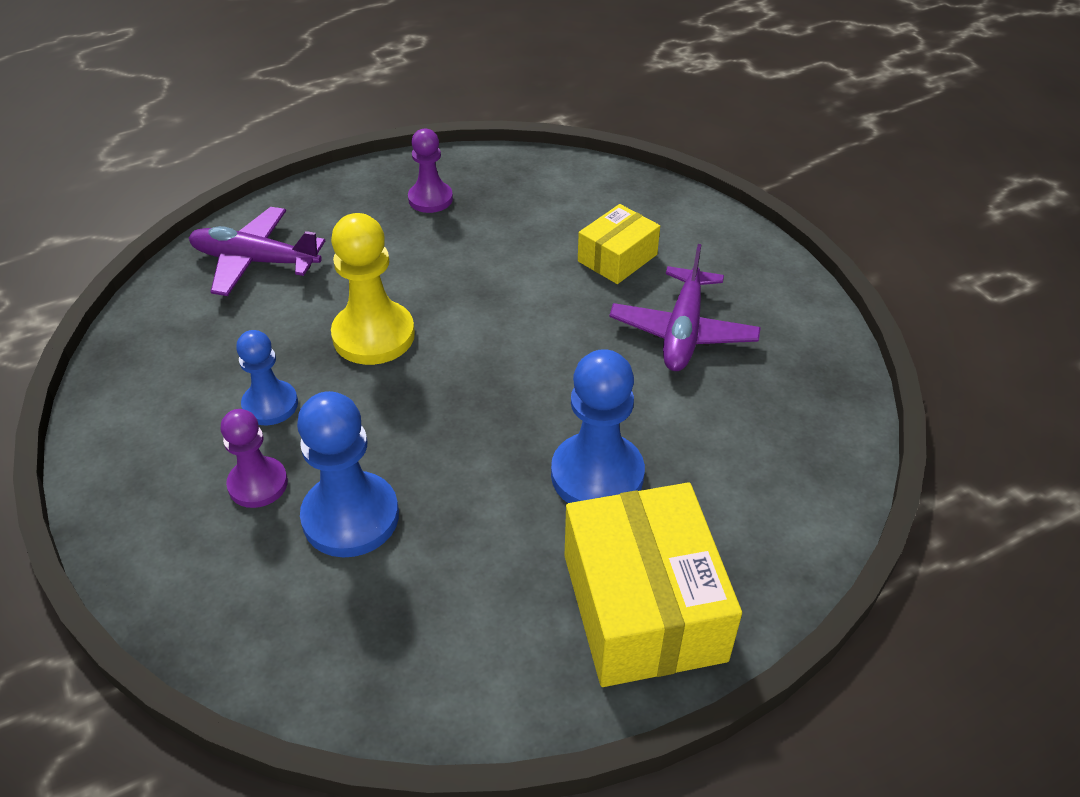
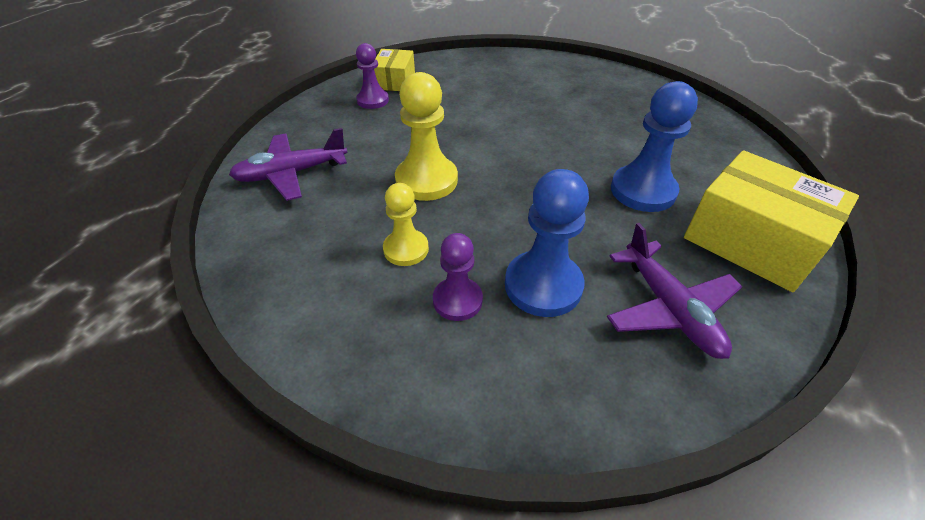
camera: 35 degrees left, 0 degrees up
blue pawn [236,330,298,425] -> yellow pawn [383,183,429,266]
yellow box [578,204,660,284] -> yellow box moved to [374,49,415,91]
purple plane [609,244,761,371] -> purple plane moved to [607,223,743,359]

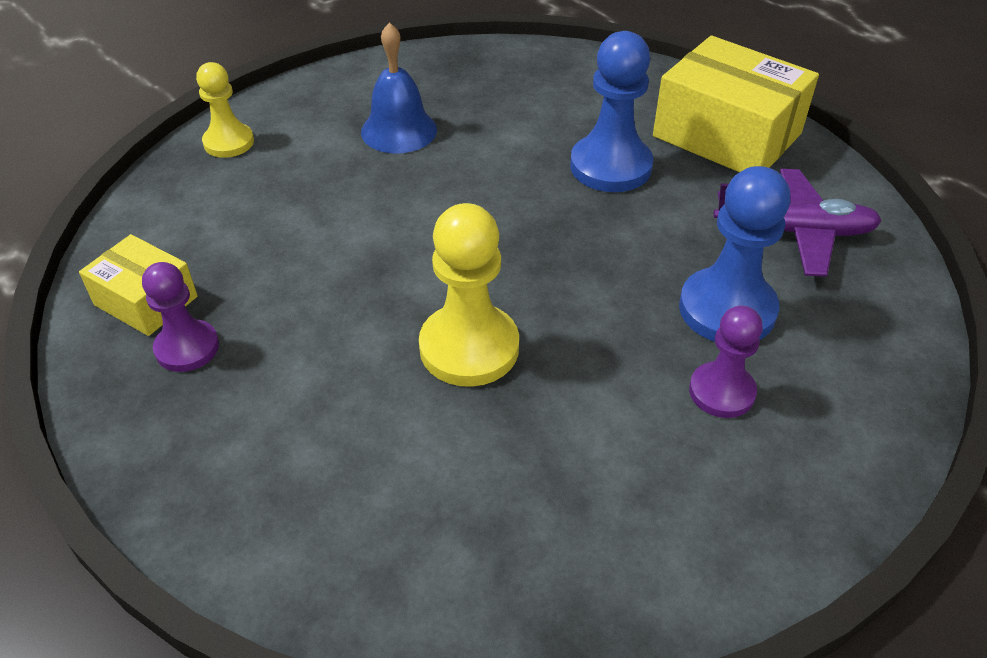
camera: 65 degrees left, 0 degrees up
purple plane [229,128,348,201] -> none
yellow pawn [383,183,429,266] -> yellow pawn moved to [196,62,254,158]
yellow box [684,150,859,292] -> yellow box turned 60 degrees clockwise [653,36,819,172]
none -> blue bell [361,22,437,154]

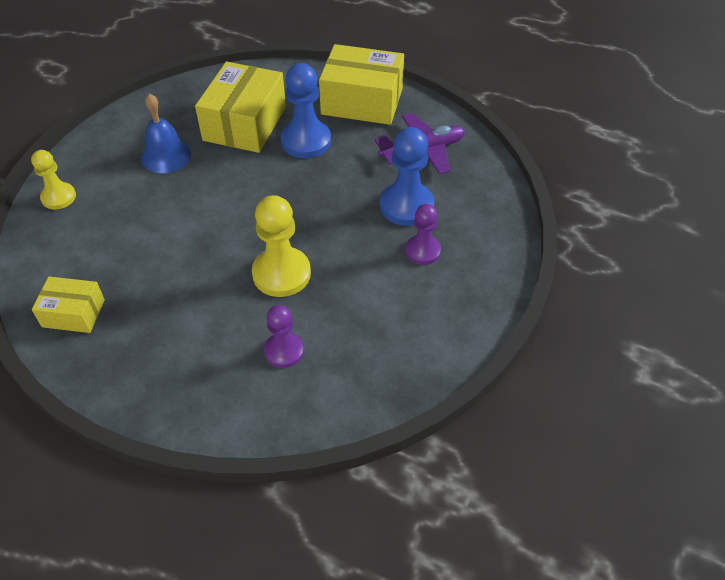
camera: 25 degrees left, 5 degrees up
purple pawn [142,262,219,372] -> purple pawn moved to [264,305,304,368]
none -> yellow box [195,62,286,153]

